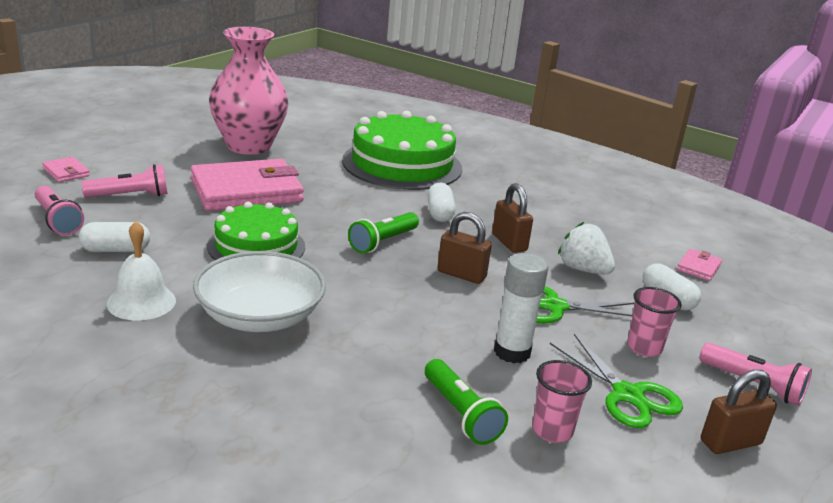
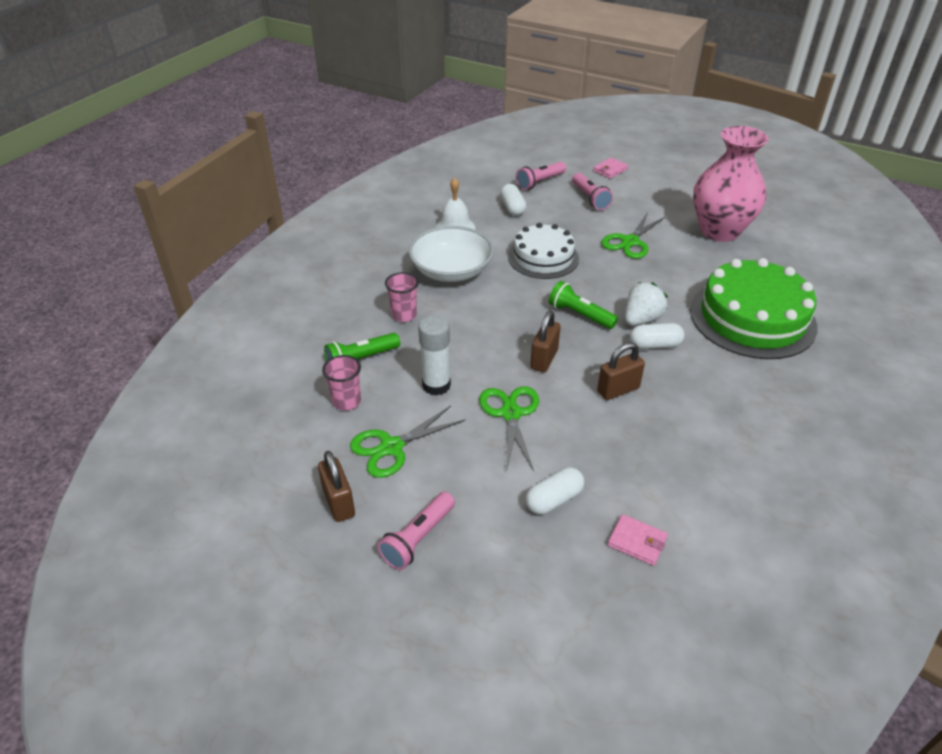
camera: 90 degrees right, 15 degrees up
pink wallet [191,159,304,211] -> green scissors [601,212,665,259]
green cake [207,202,305,260] -> white cake [508,223,579,279]
white strawberry [558,222,615,275] -> white strawberry moved to [625,282,668,326]
pink cup [627,287,682,357] -> pink cup moved to [385,272,419,322]

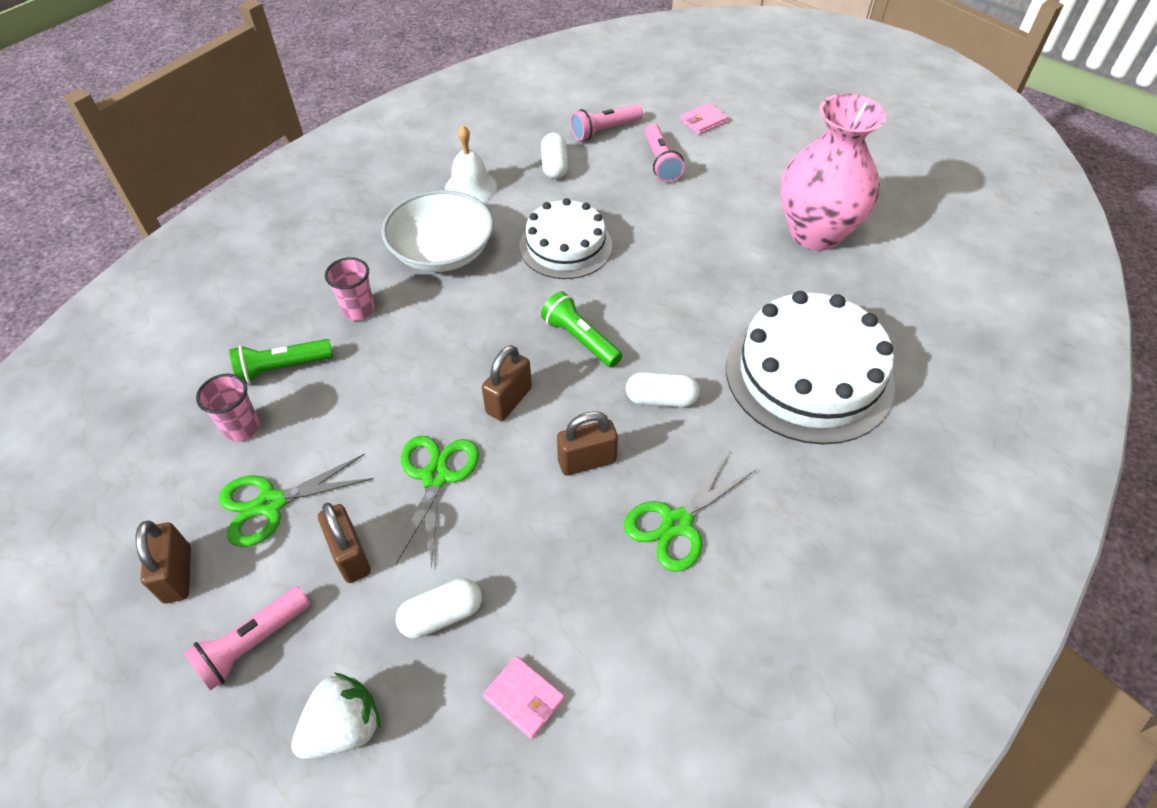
camera: 10 degrees right, 10 degrees up
white glue stick [418,315,451,396] -> none
green scissors [601,212,665,259] -> green scissors moved to [624,451,756,572]
white strawberry [625,282,668,326] -> white strawberry moved to [291,672,381,759]
green cake [690,258,818,359] -> white cake [726,291,895,444]
none -> brown padlock [318,502,371,583]

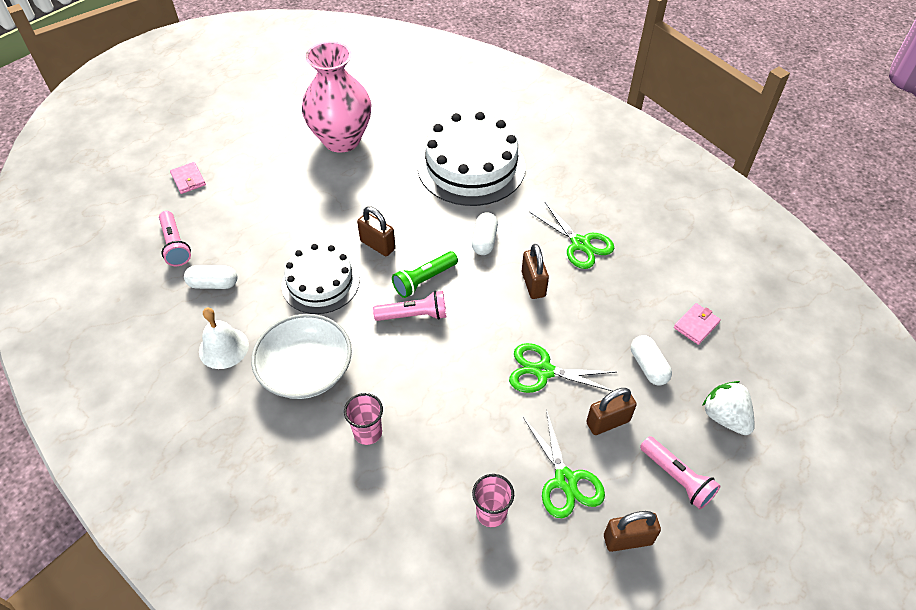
camera: 85 degrees left, 0 degrees up
green flashlight [229,339,333,384] -> none
brown padlock [482,345,532,421] -> brown padlock moved to [357,206,396,256]
pink flashlight [645,124,685,182] -> pink flashlight moved to [373,291,446,321]

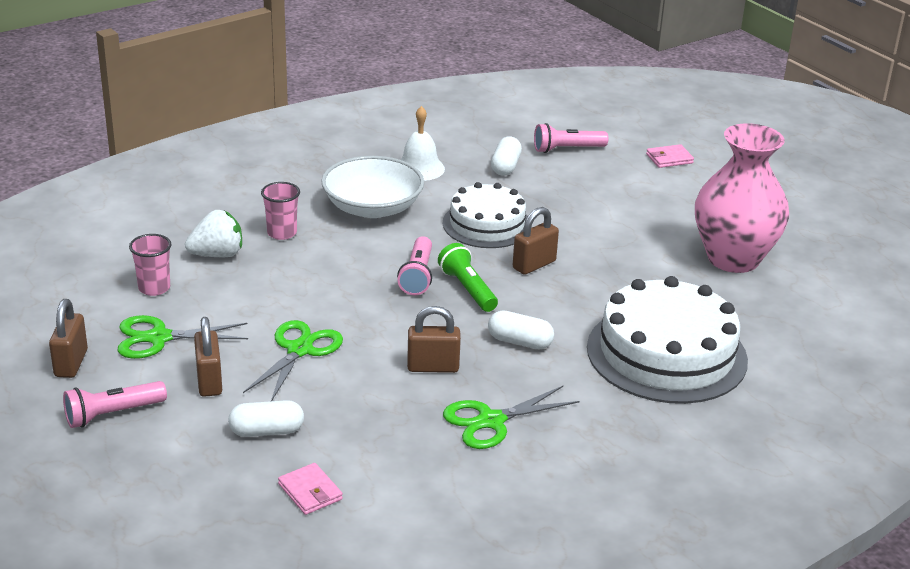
camera: 100 degrees right, 20 degrees down
white strawberry [702,381,755,435] -> white strawberry moved to [185,210,242,257]

